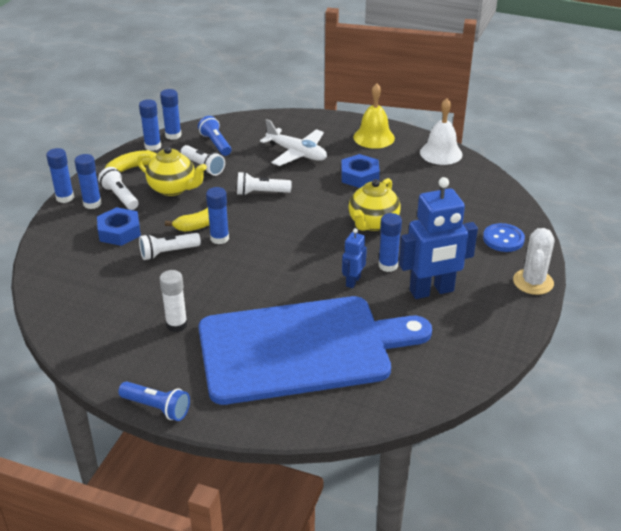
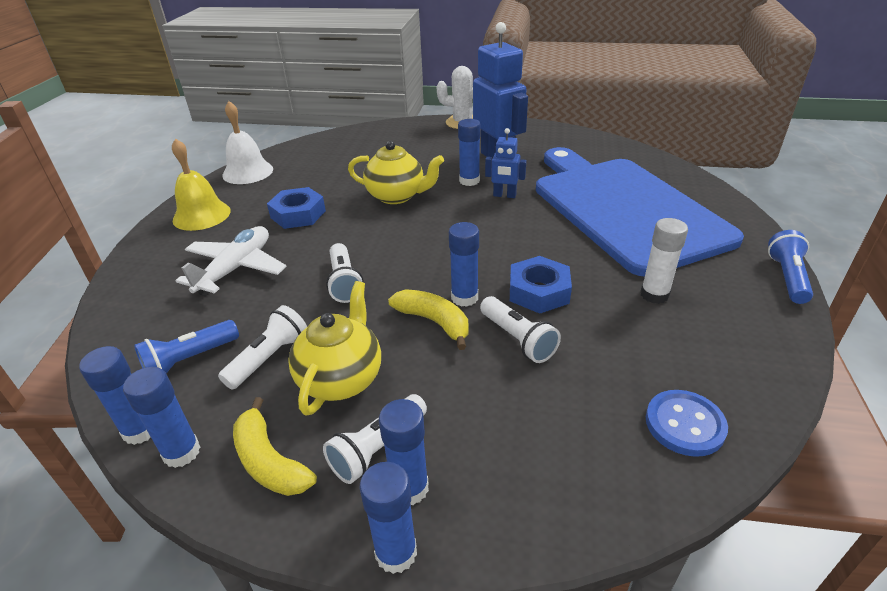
camera: 100 degrees left, 0 degrees up
blue nut [97,207,141,246] -> blue nut moved to [510,256,572,313]
blue button [483,223,525,252] -> blue button moved to [646,390,728,457]

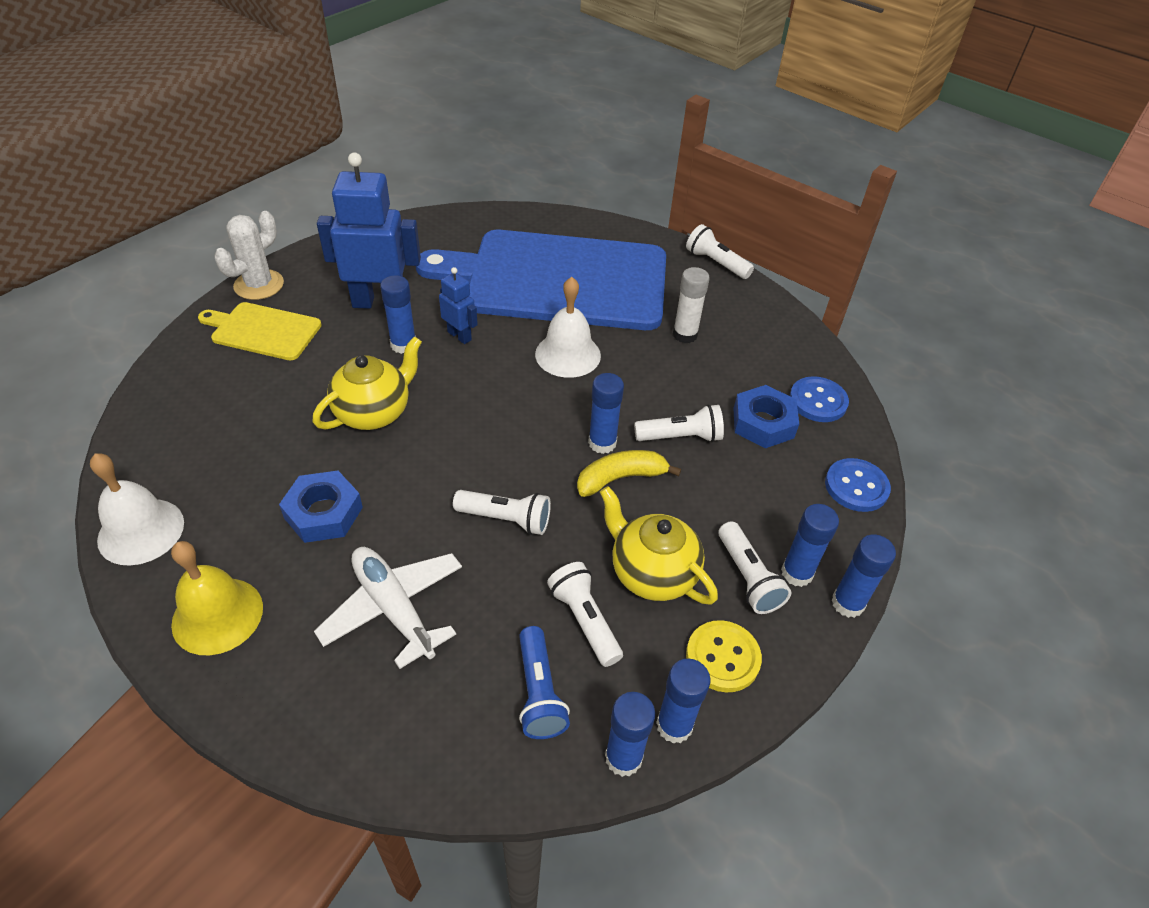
camera: 65 degrees left, 10 degrees up
yellow banana [233,397,317,496] -> yellow button [686,620,762,692]
blue robot [485,128,526,198] -> blue robot turned 90 degrees counterclockwise [439,267,478,344]
blue nut [510,256,572,313] -> blue nut moved to [733,385,799,448]
blue flashlight [768,230,813,304] -> white flashlight [686,224,754,279]
none -> yellow cutting board [198,302,322,361]
none -> white bell [535,277,601,378]
none -> blue button [825,458,891,512]

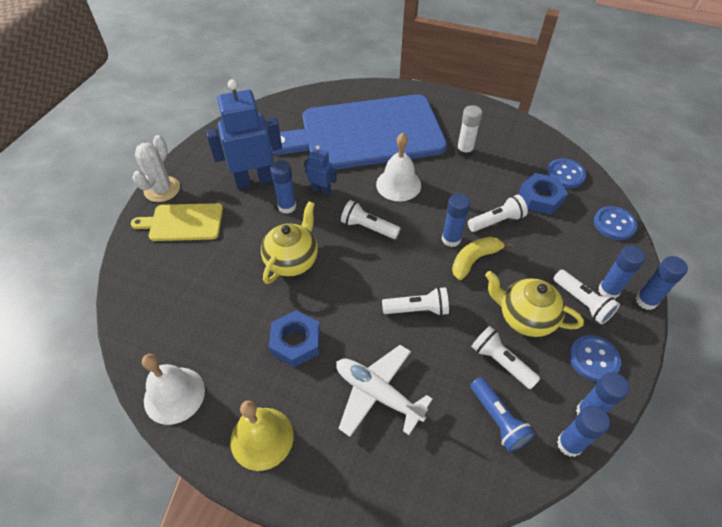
camera: 15 degrees left, 5 degrees up
white flashlight [686,224,754,279] -> white flashlight moved to [341,200,401,239]
yellow button [686,620,762,692] -> blue button [569,335,621,382]

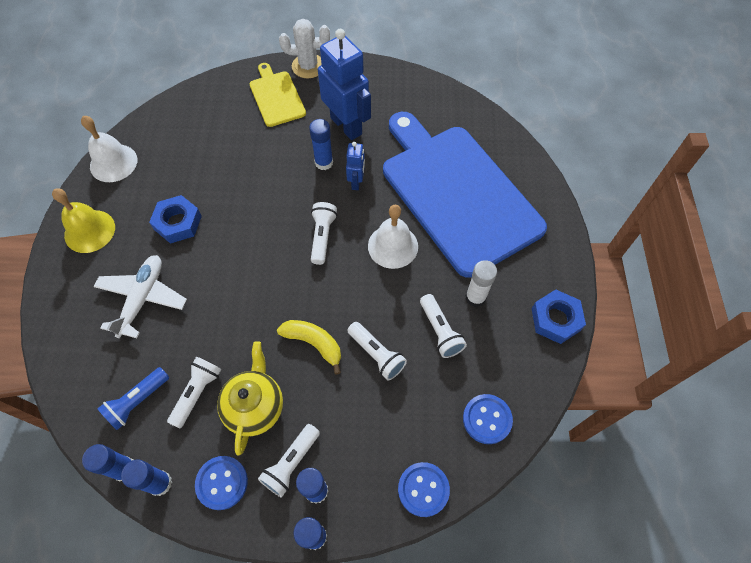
camera: 70 degrees right, 10 degrees up
yellow teapot [261,201,318,284] -> none
white flashlight [382,287,449,316] -> white flashlight moved to [420,294,467,358]
blue glue stick [442,193,470,247] -> none
blue nut [519,173,568,215] -> blue nut moved to [532,289,586,344]

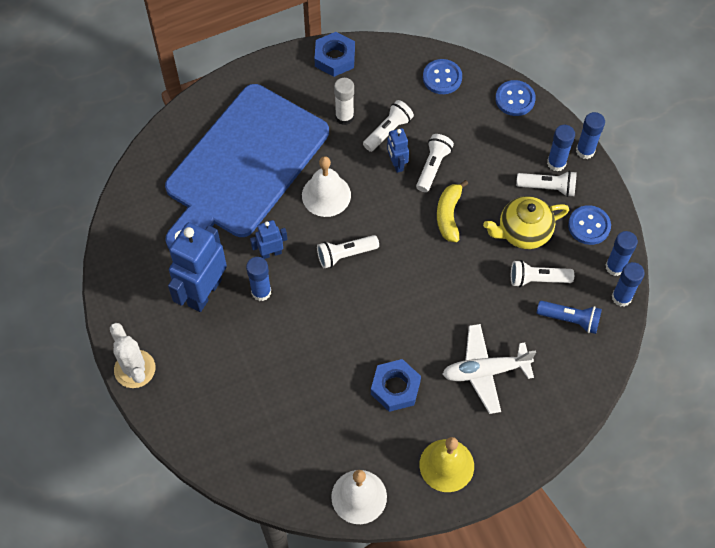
camera: 115 degrees left, 0 degrees up
yellow cutting board [250,63,306,127] -> none
none -> blue robot [387,128,409,173]

